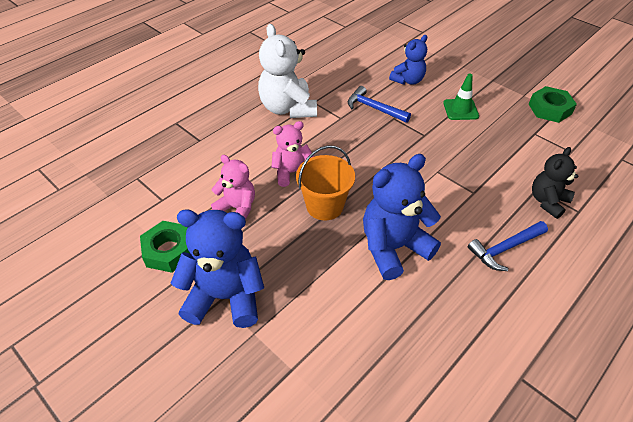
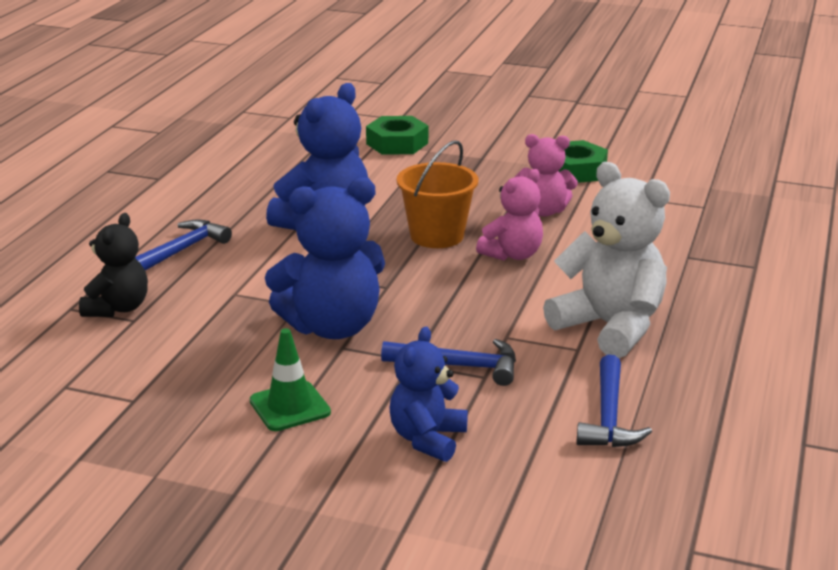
camera: 155 degrees right, 20 degrees down
blue teddy bear [171,209,264,328] -> blue teddy bear moved to [265,177,385,339]
green nut [529,86,577,123] -> green nut moved to [366,116,428,155]
none -> blue hammer [576,355,652,447]

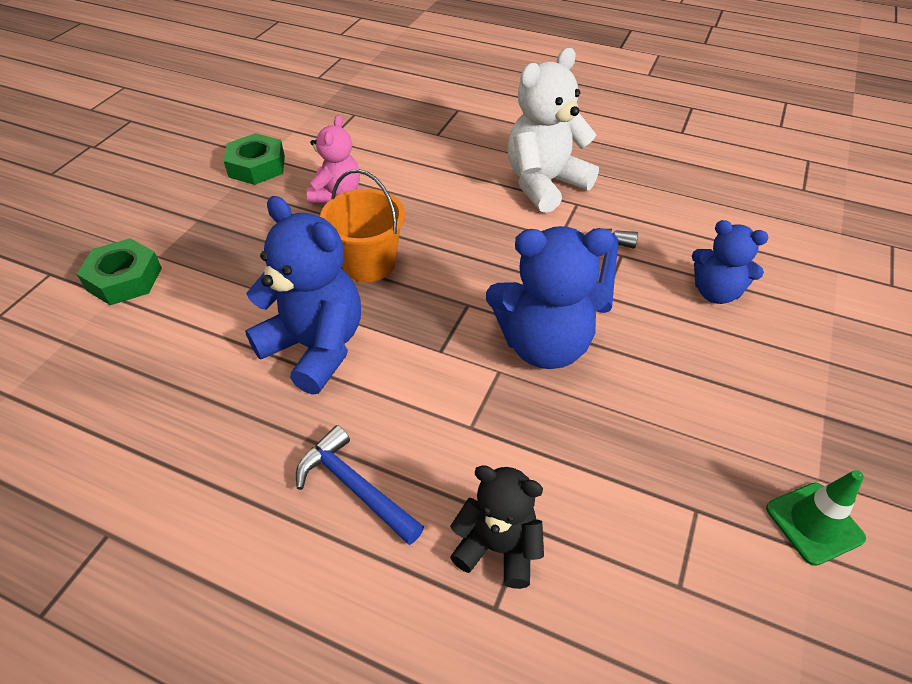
camera: 85 degrees left, 20 degrees up
green traffic cone [250,328,331,431] -> green traffic cone moved to [766,470,866,566]
blue teddy bear [265,177,385,339] -> blue teddy bear turned 105 degrees clockwise [486,226,614,369]
pink teddy bear [476,169,543,261] -> none
blue hammer [576,355,652,447] -> none

